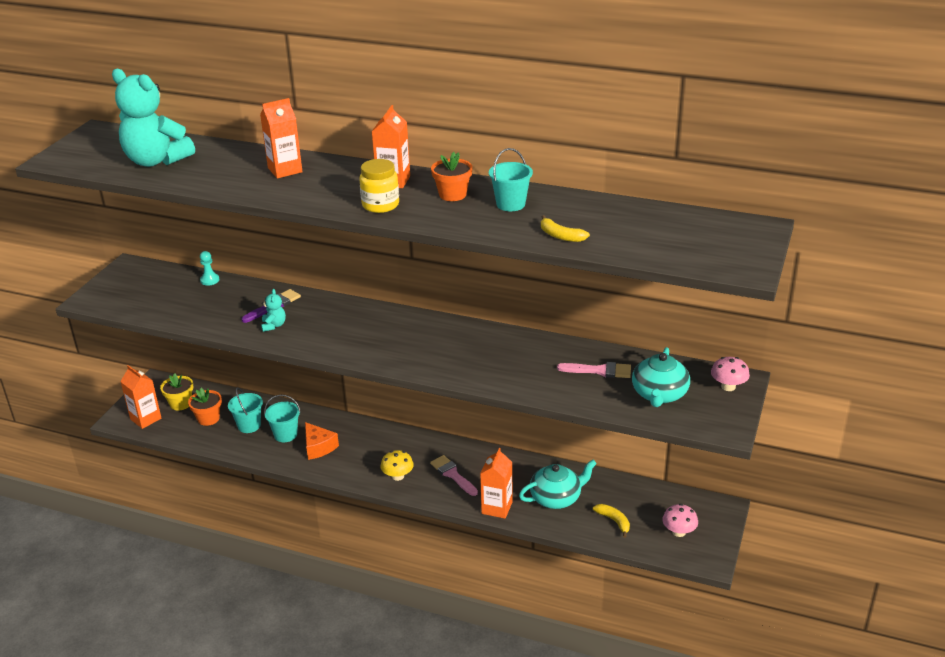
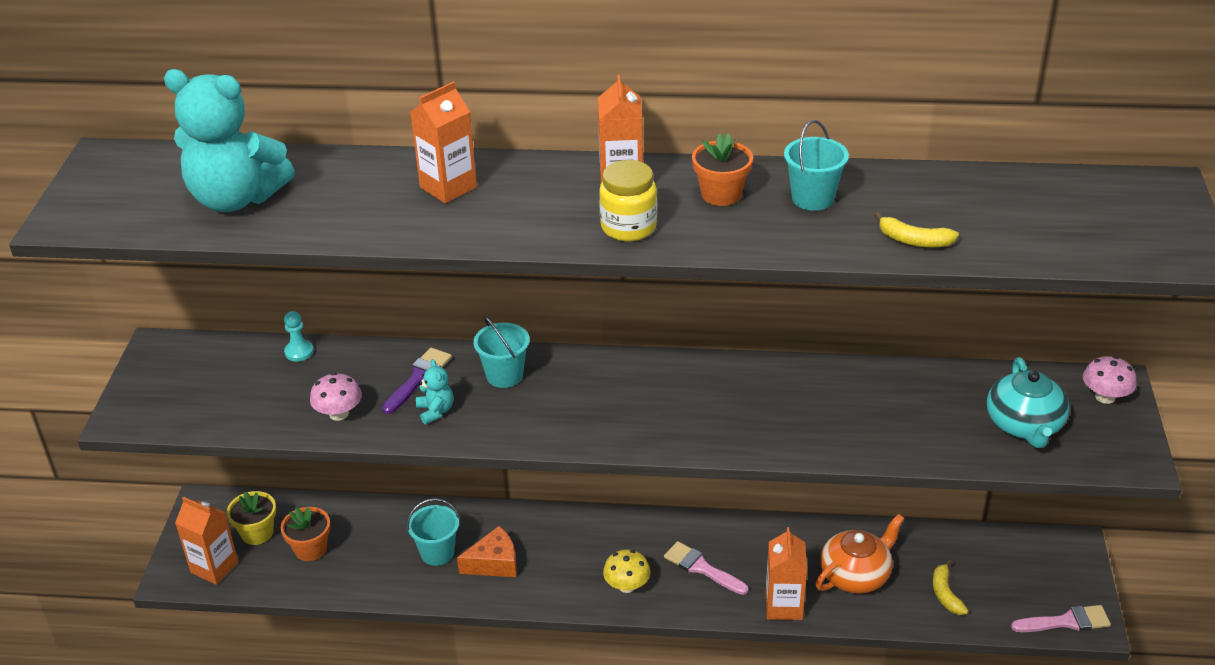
camera: 15 degrees left, 5 degrees up
turquoise bucket [228,387,263,433] -> turquoise bucket moved to [473,316,530,388]
orange cheese [305,422,339,460] -> orange cheese turned 60 degrees counterclockwise [457,526,517,577]
turquoise teapot [519,460,597,509] -> orange teapot [816,514,904,594]
pink brush [557,362,631,378] -> pink brush moved to [1011,605,1111,632]
yellow banana [593,504,630,538] -> yellow banana turned 135 degrees counterclockwise [933,559,968,615]
pink mushroom [662,504,698,537] -> pink mushroom moved to [310,373,362,421]

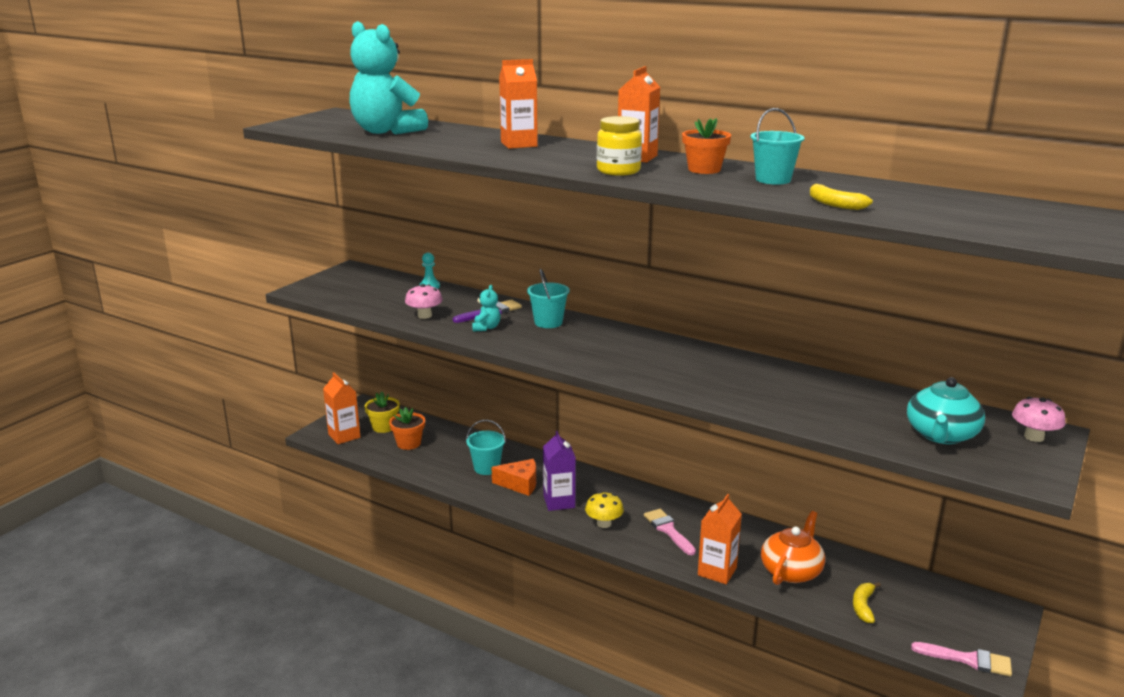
camera: 25 degrees right, 15 degrees down
orange teapot [816,514,904,594] -> orange teapot turned 45 degrees counterclockwise [761,511,825,585]
none -> purple carton [543,431,576,511]

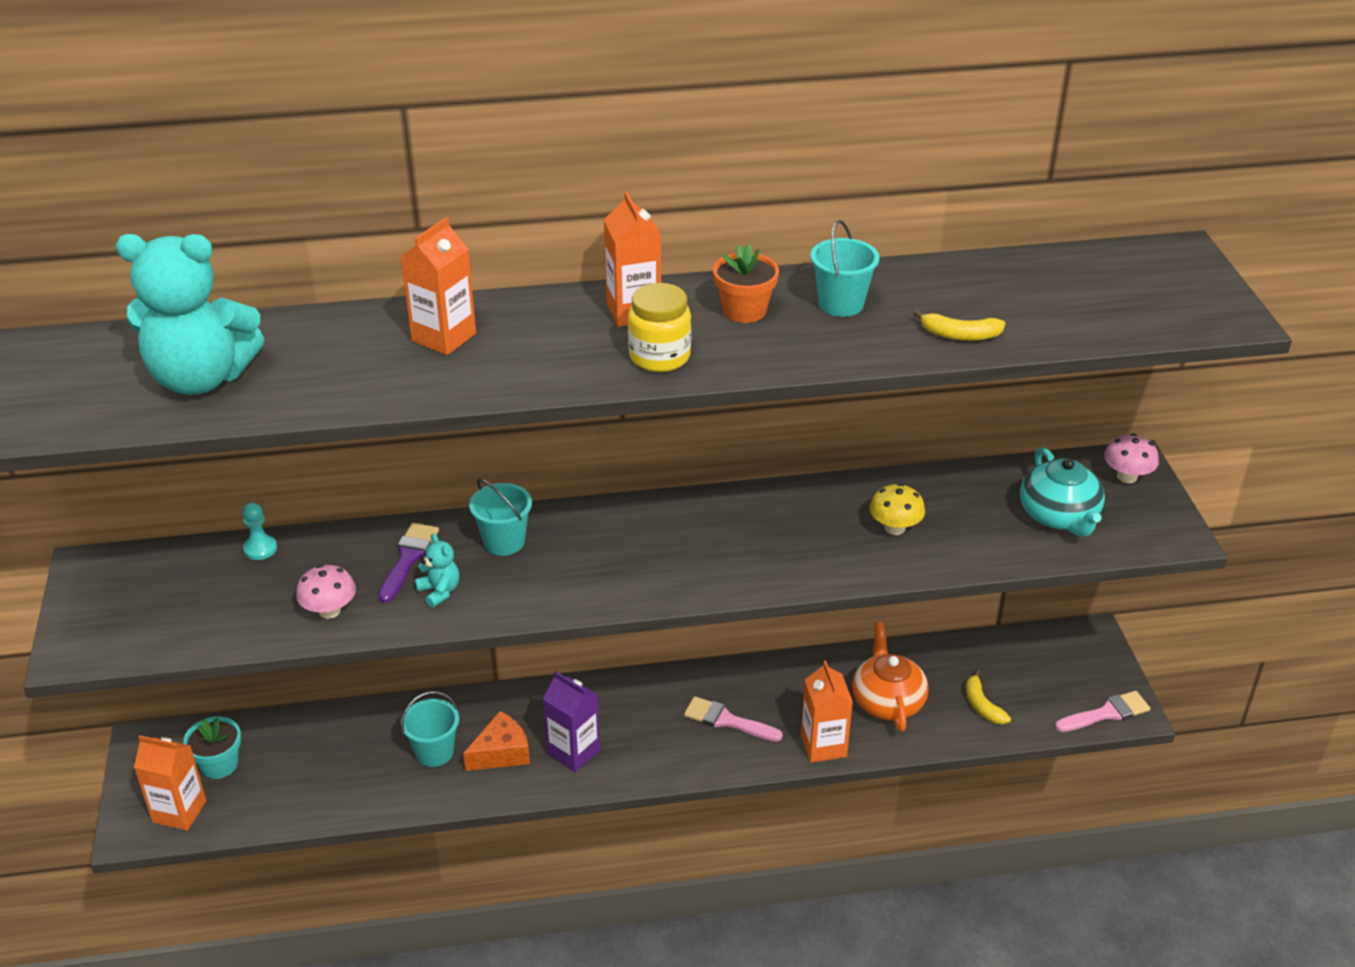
camera: 40 degrees left, 15 degrees up
yellow flower pot [365,392,400,433] -> turquoise flower pot [183,717,241,779]
orange flower pot [389,407,425,450] -> none
yellow mushroom [585,492,624,528] -> yellow mushroom moved to [870,483,925,535]

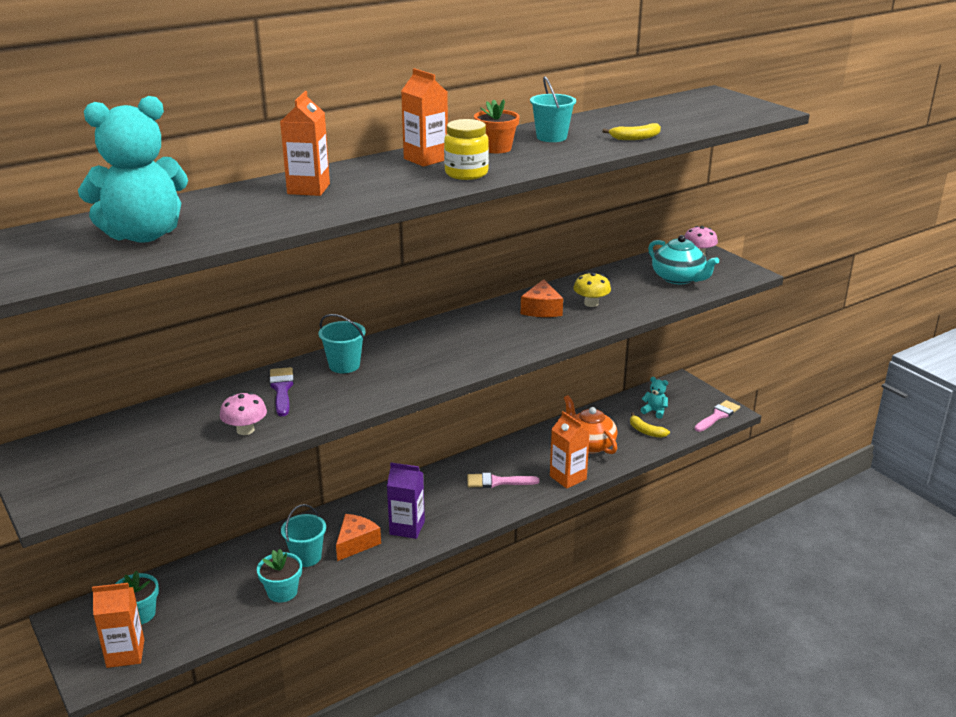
camera: 25 degrees left, 10 degrees down
turquoise pawn [242,503,277,560] -> none
turquoise teddy bear [415,533,459,608] -> turquoise teddy bear moved to [641,377,668,419]
none -> turquoise flower pot [257,549,302,602]
none -> orange cheese [521,279,563,317]

